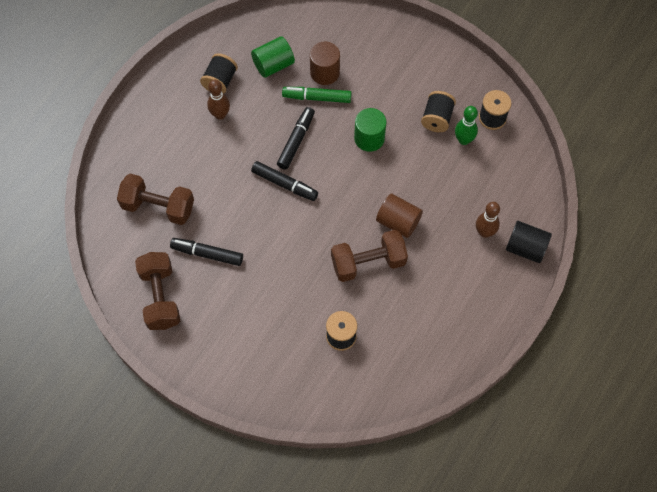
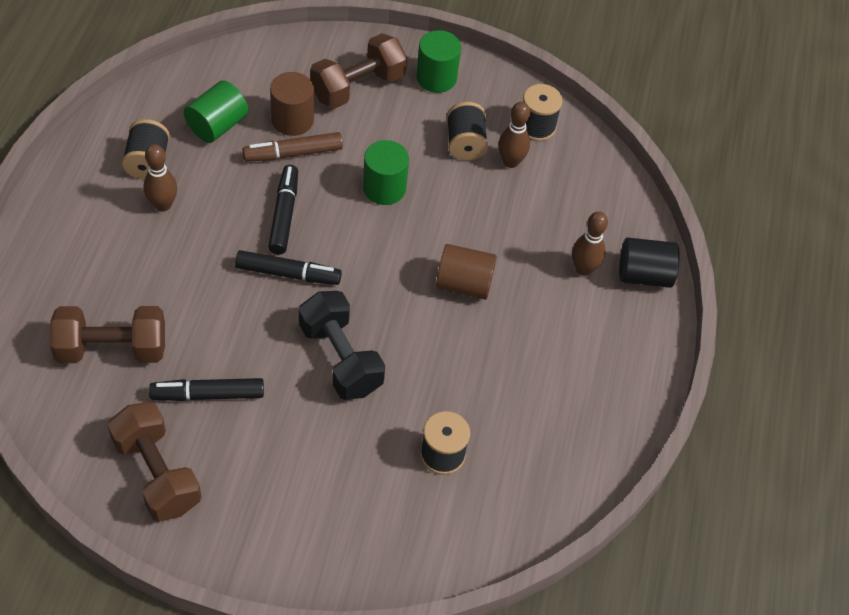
camera: 25 degrees left, 10 degrees down
green marker [282,87,352,103] -> brown marker [243,132,343,162]
brown dumbbell [331,230,408,282] -> brown dumbbell moved to [310,33,407,109]
green bowling pin [455,106,478,145] -> brown bowling pin [498,102,530,168]
none -> black dumbbell [299,291,385,400]
none -> green cylinder [416,30,461,93]

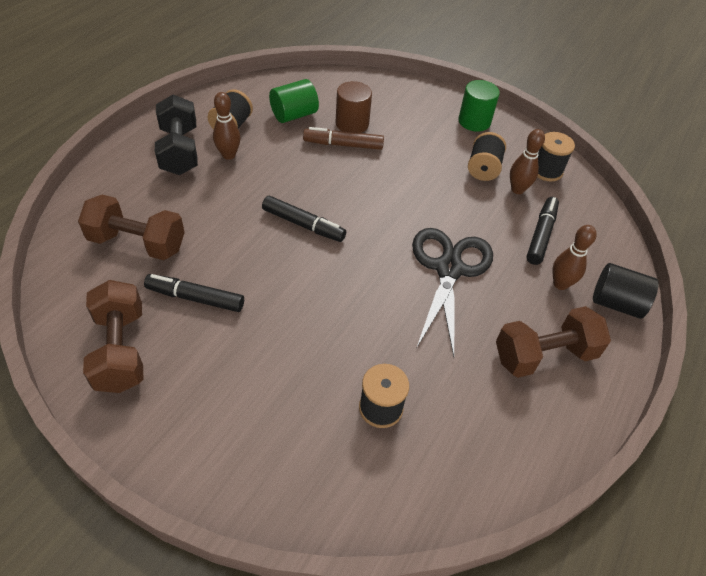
camera: 20 degrees right, 5 degrees down
black marker [268,165,298,254] -> black marker moved to [527,197,559,265]
black dumbbell [299,291,385,400] -> black dumbbell moved to [155,95,198,175]
brown dumbbell [310,33,407,109] -> brown dumbbell moved to [496,306,611,378]
green cylinder [363,140,409,205] -> none
brown cylinder [436,244,497,300] -> black scissors [412,228,493,357]

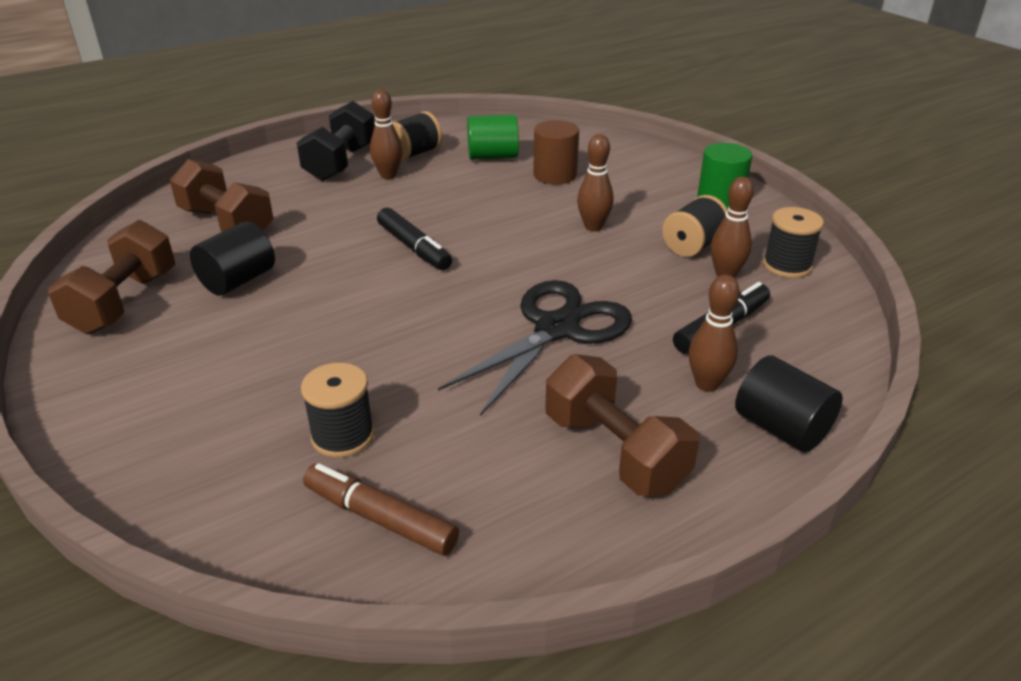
camera: 30 degrees right, 15 degrees down
black marker [144,274,244,312] -> black cylinder [190,221,275,296]
brown marker [303,127,384,150] -> brown marker moved to [303,463,459,556]
brown dumbbell [496,306,611,378] -> brown dumbbell turned 45 degrees clockwise [545,354,700,496]
none -> brown bowling pin [577,134,614,231]

